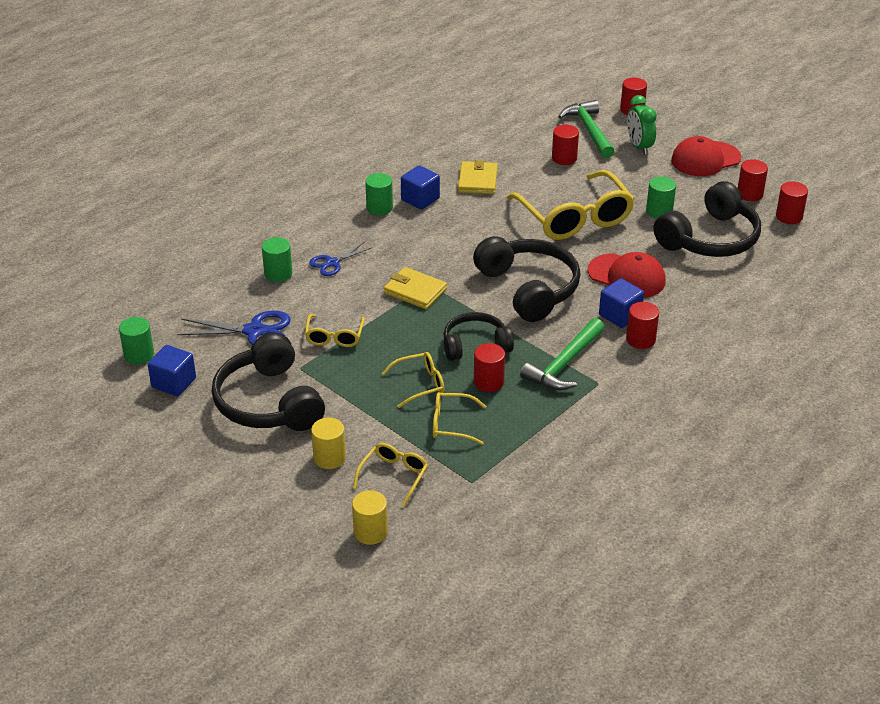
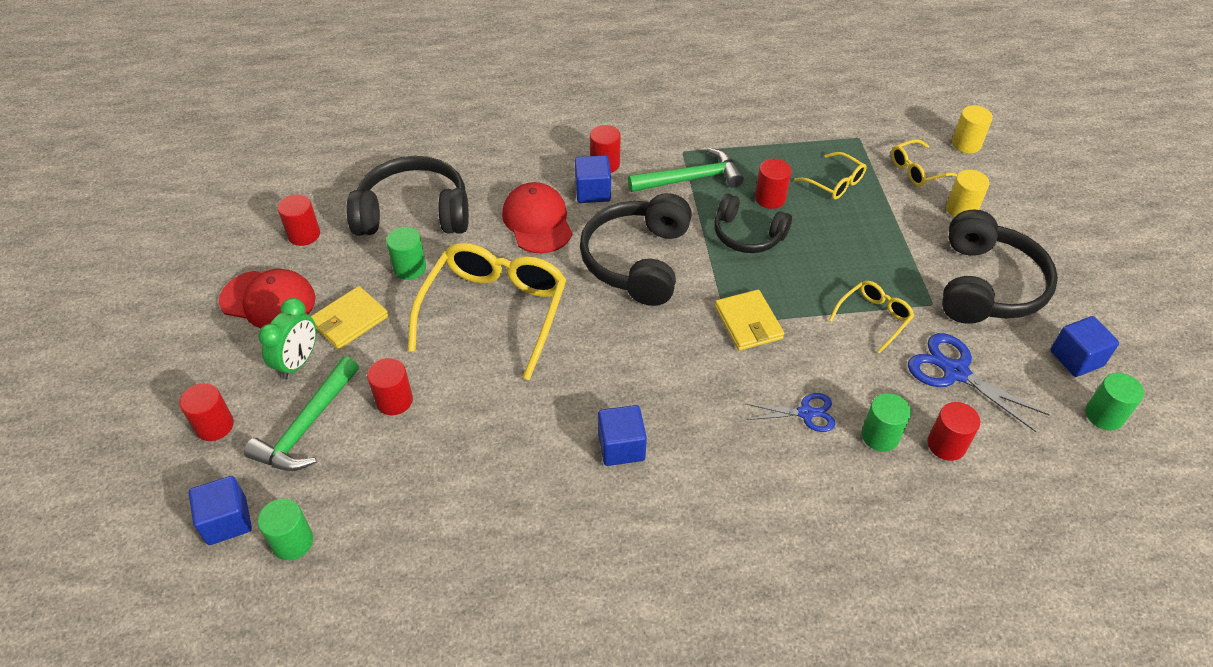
camera: 140 degrees left, 10 degrees up
green cylinder [365,173,393,215] -> green cylinder moved to [258,499,313,560]
yellow glasses [382,352,444,408] -> none
yellow wallet [458,160,498,194] -> yellow wallet moved to [311,286,389,350]
red cylinder [776,182,808,224] -> red cylinder moved to [928,402,980,461]
none -> blue cube [188,476,252,545]

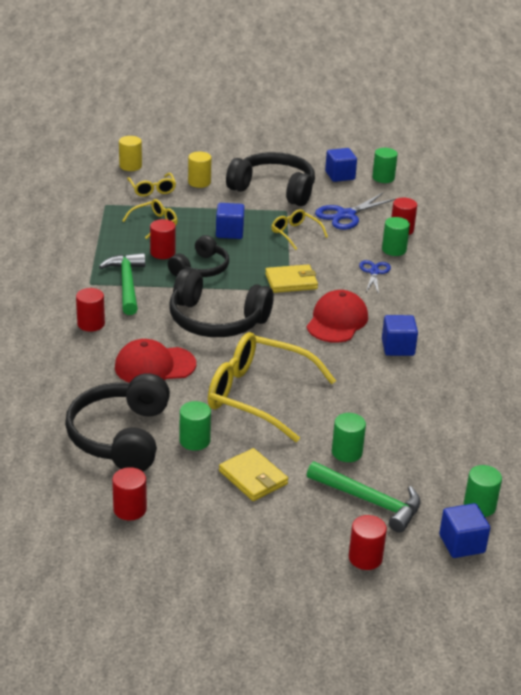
camera: 85 degrees left, 15 degrees down
red cap [219,269,316,328] -> red cap moved to [306,290,368,343]
green clock [258,298,316,379] -> none
red cylinder [367,358,413,415] -> green cylinder [332,413,366,462]
blue cube [575,155,611,203] -> blue cube moved to [216,203,245,239]

